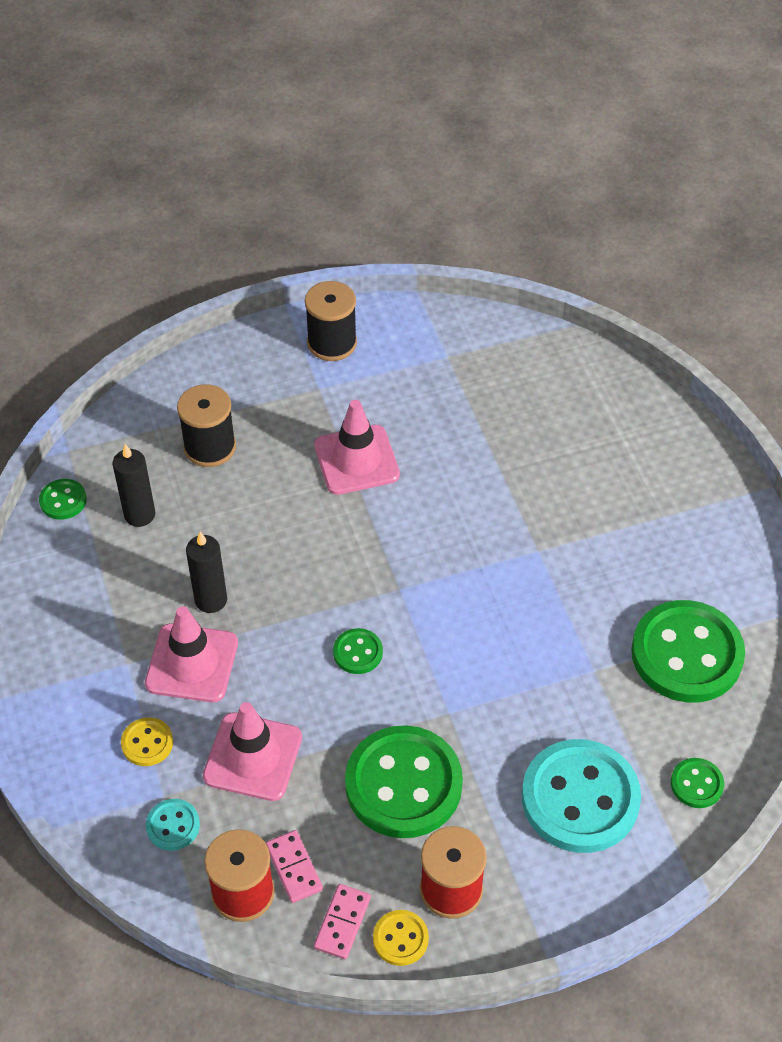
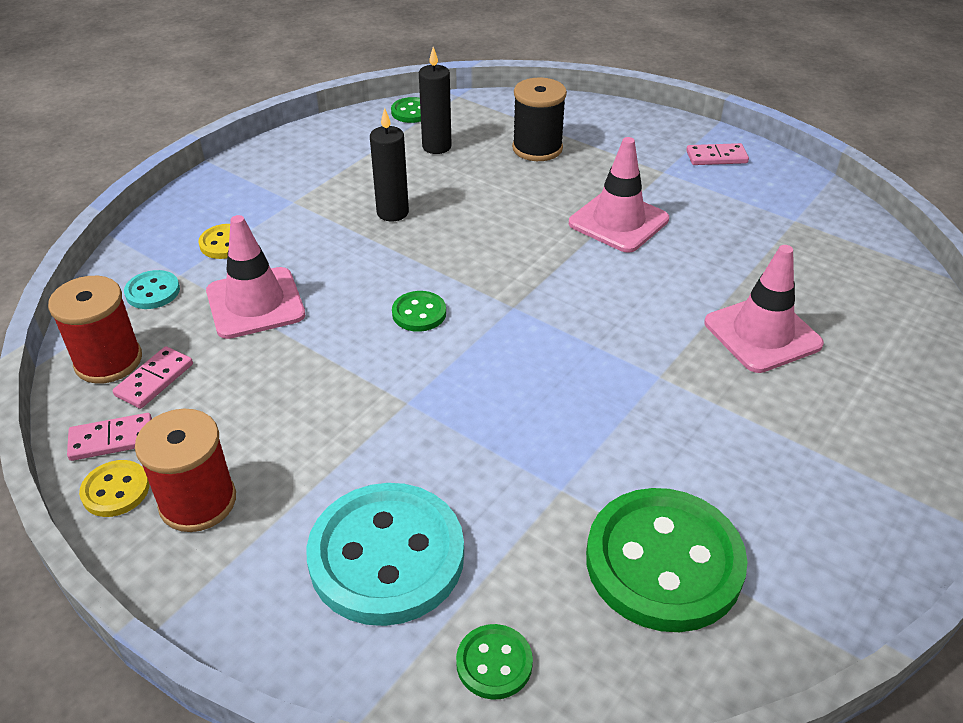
camera: 55 degrees right, 10 degrees down
pink traffic cone [145,606,238,702] -> pink traffic cone moved to [704,245,824,373]
black spool [305,281,357,361] -> pink domino [686,143,749,165]
green button [345,725,463,838] -> none

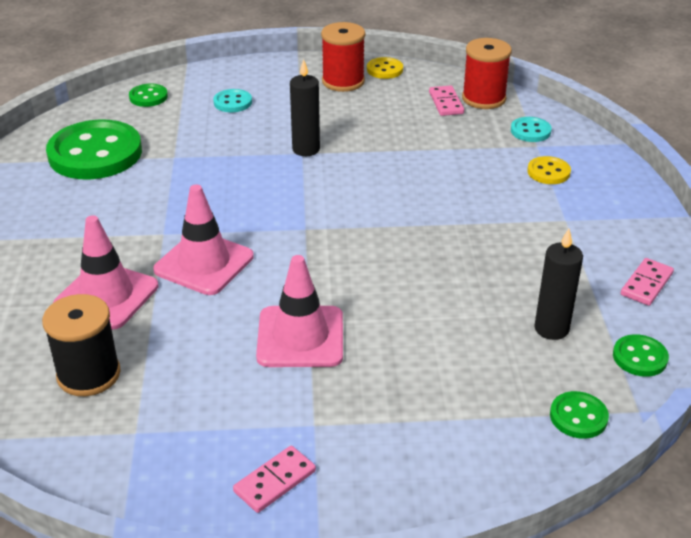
camera: 140 degrees right, 5 degrees down
pink domino [67,413,152,461] -> pink domino moved to [621,258,674,306]
pink traffic cone [206,215,305,339] -> pink traffic cone moved to [153,184,254,295]
turquoise button [306,483,464,626] -> turquoise button [213,89,252,112], size x0.45
black candle [370,108,409,221] -> black candle moved to [290,59,320,156]
green button [392,291,446,332] -> green button moved to [550,391,609,439]
black spool [512,78,567,161] -> black spool moved to [42,294,121,396]

